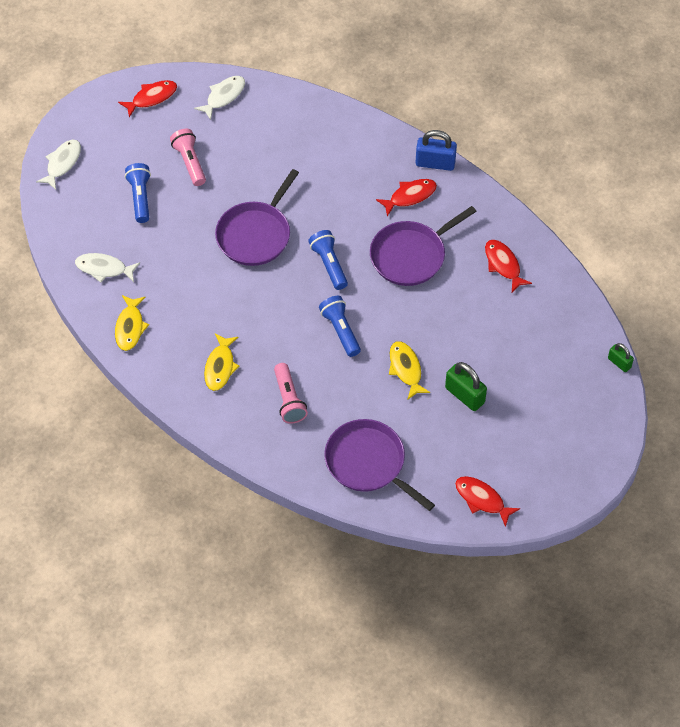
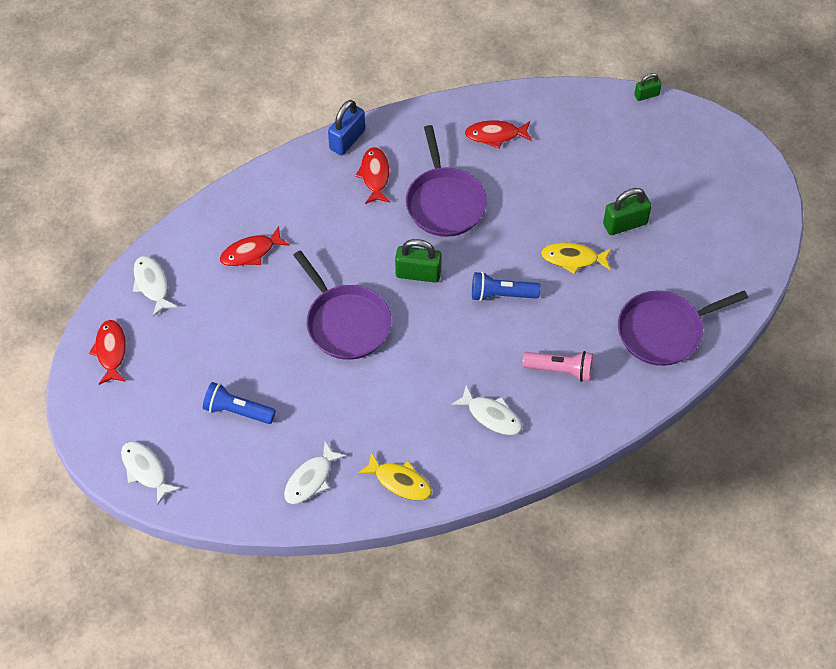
camera: 65 degrees left, 0 degrees up
pink flashlight [170,129,206,186] -> none
yellow fish [204,333,239,391] -> white fish [451,385,522,435]
blue flashlight [308,230,348,290] -> green padlock [395,239,442,283]
red fish [455,476,520,527] -> red fish moved to [220,226,290,266]

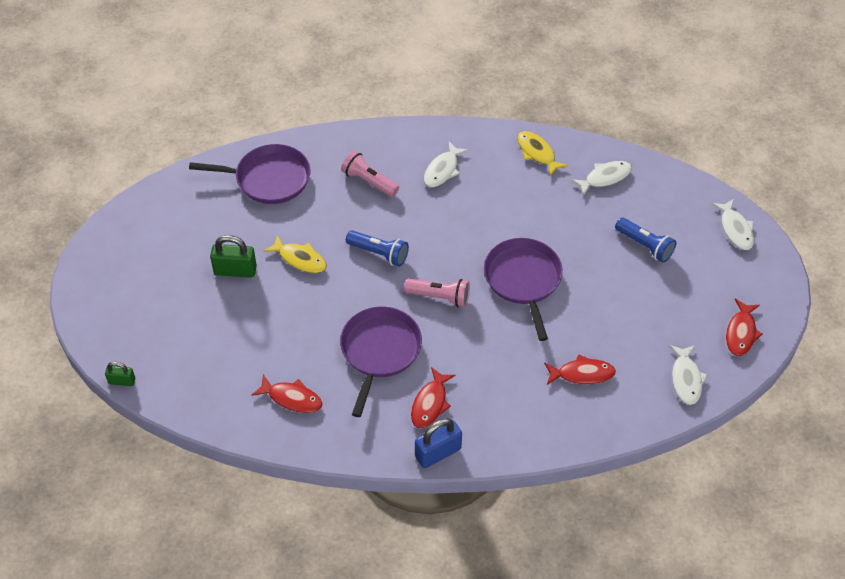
camera: 155 degrees left, 5 degrees down
green padlock [395,239,442,283] -> pink flashlight [404,278,470,307]
white fish [451,385,522,435] -> white fish turned 120 degrees counterclockwise [424,142,469,187]

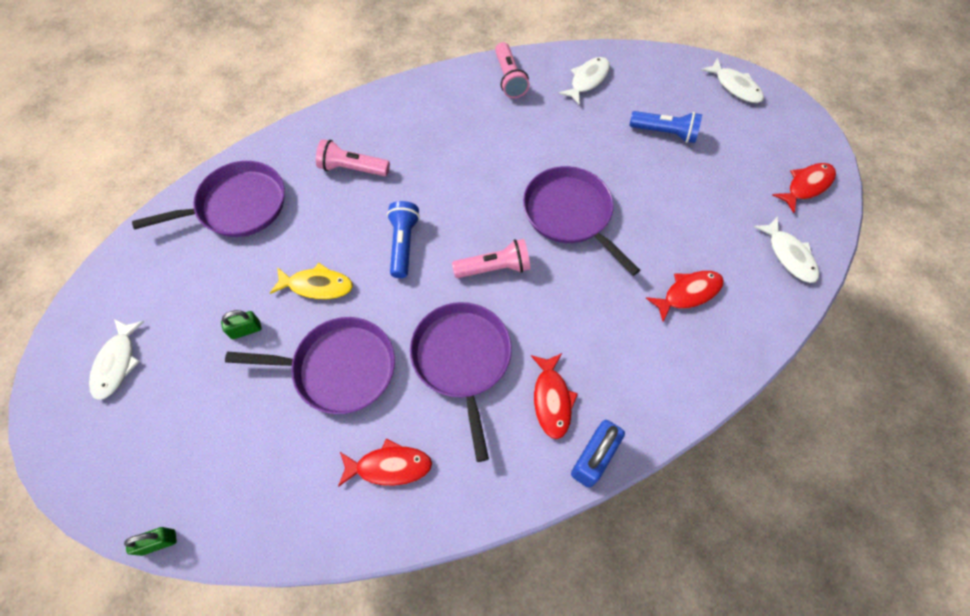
camera: 25 degrees left, 10 degrees up
green padlock [210,235,257,278] -> green padlock [221,310,262,339], size x0.59
blue flashlight [346,230,409,267] -> blue flashlight turned 90 degrees counterclockwise [387,201,420,278]
white fish [424,142,469,187] -> white fish moved to [89,319,144,400]
yellow fish [517,131,568,176] -> pink flashlight [495,42,530,98]
red fish [726,299,762,356] -> red fish turned 120 degrees counterclockwise [773,163,836,213]
none -> purple pan [225,317,395,414]

